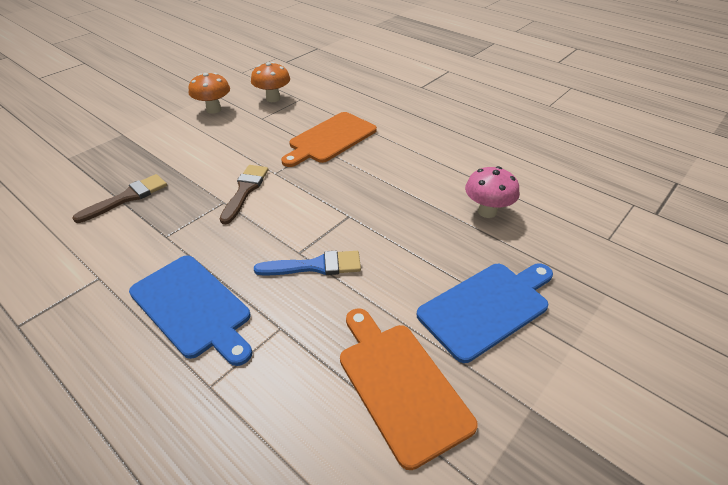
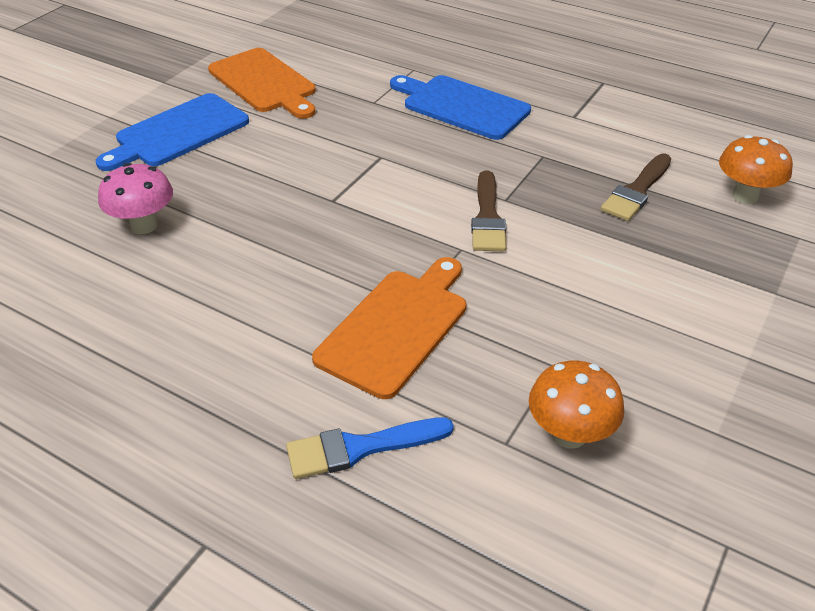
camera: 170 degrees right, 0 degrees up
orange mushroom [189,73,230,114] -> orange mushroom moved to [719,135,793,204]
blue brush [254,251,361,276] -> blue brush moved to [286,417,454,479]

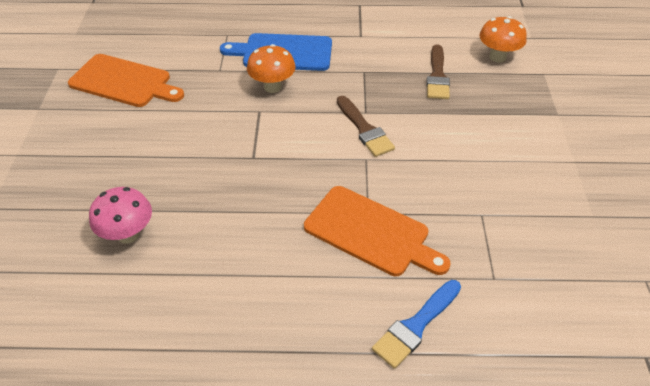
camera: 30 degrees left, 5 degrees up
blue cutting board [96,93,249,171] -> none
orange cutting board [312,257,466,399] -> orange cutting board turned 120 degrees clockwise [304,186,451,276]
orange mushroom [529,361,624,449] -> orange mushroom moved to [247,44,296,93]

